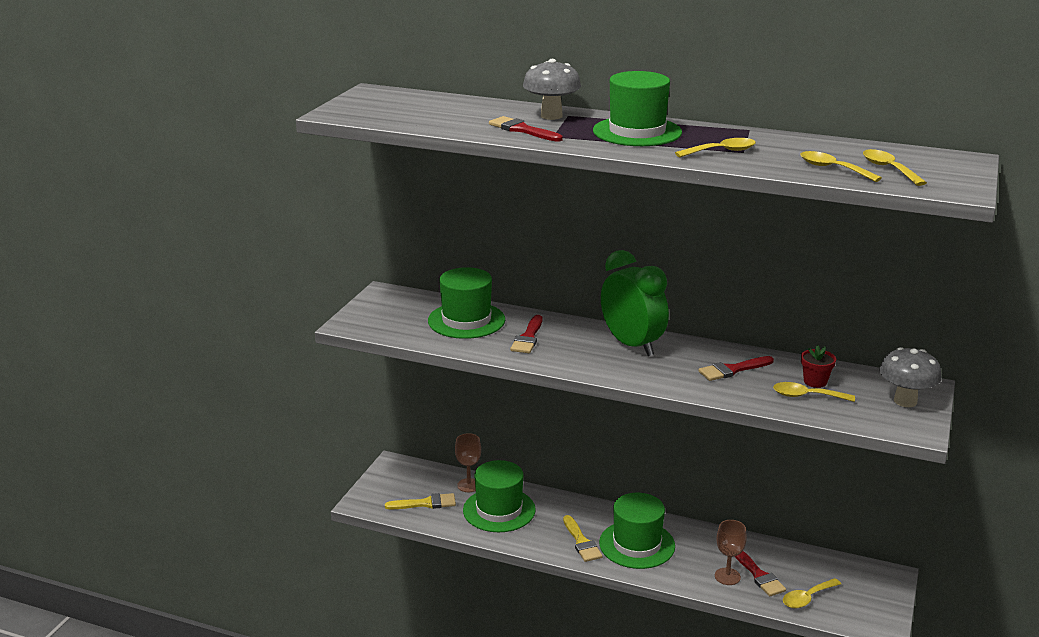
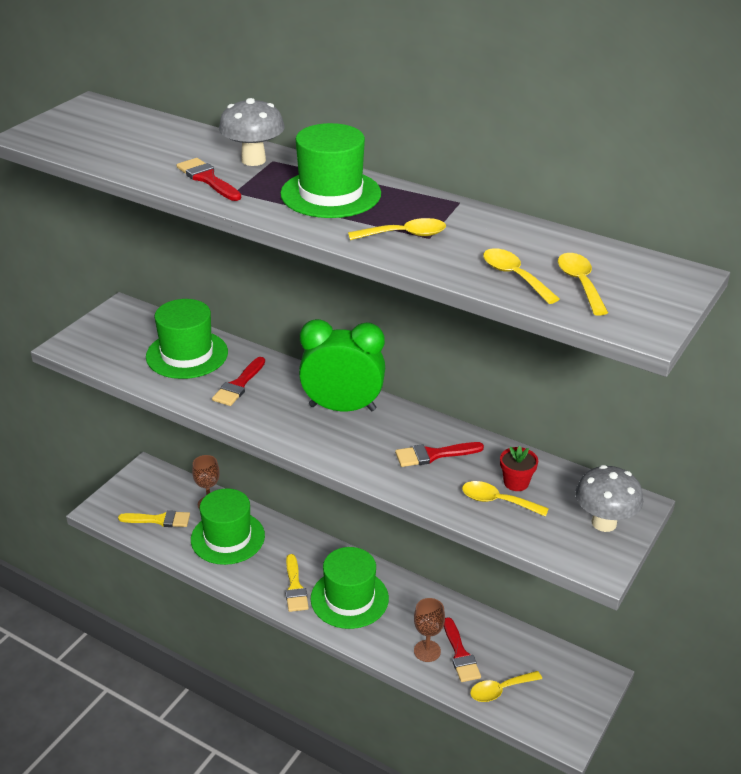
camera: 10 degrees right, 10 degrees up
green clock [601,250,669,356] -> green clock turned 60 degrees counterclockwise [299,319,385,411]

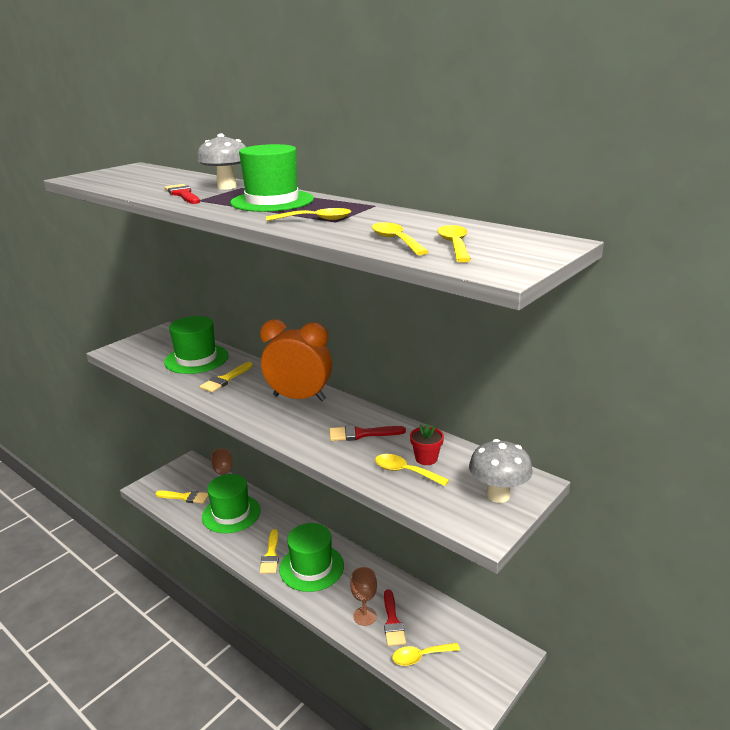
camera: 10 degrees right, 10 degrees down
red brush [212,357,265,406] -> yellow brush [200,362,253,392]
green clock [299,319,385,411] -> orange clock [260,319,332,401]

